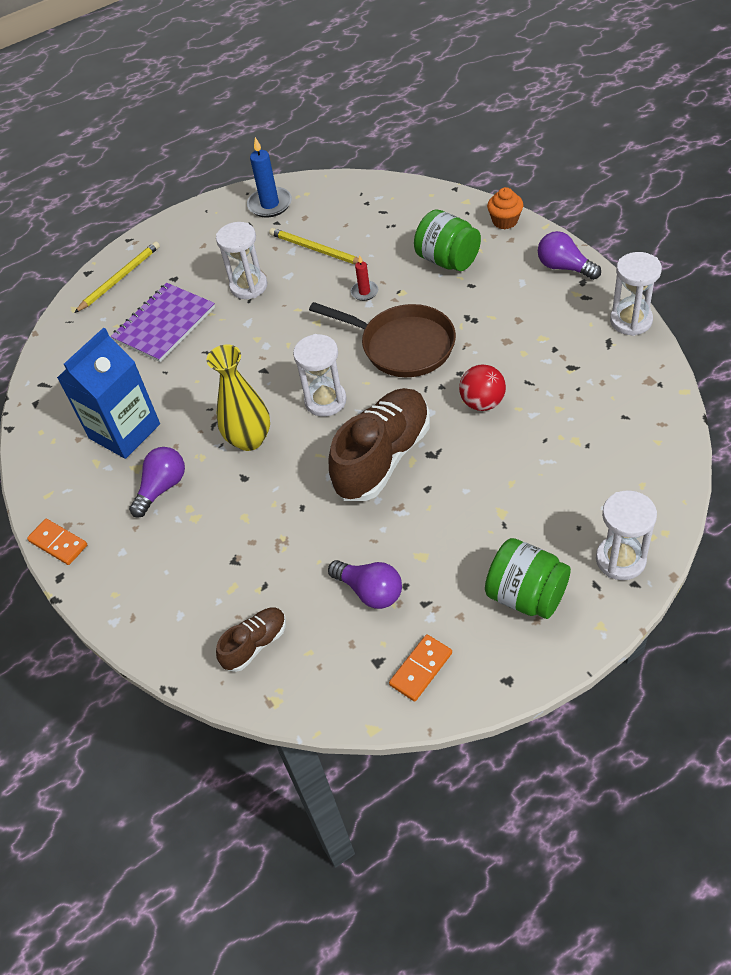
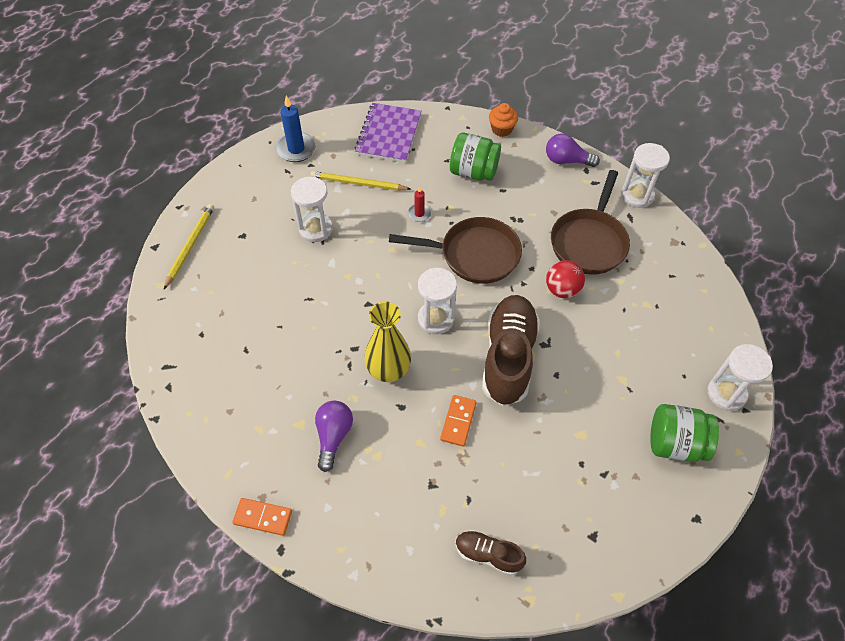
camera: 30 degrees left, 5 degrees up
blue carton [57,327,160,459] -> none
purple notebook [111,283,215,362] -> purple notebook moved to [354,103,422,163]
brown shoe [216,607,286,672] -> brown shoe turned 90 degrees counterclockwise [456,530,526,576]
purple light bulb [328,560,402,609] -> none
orange domino [389,634,452,702] -> orange domino moved to [440,395,477,447]
none -> brown pan [551,170,630,275]

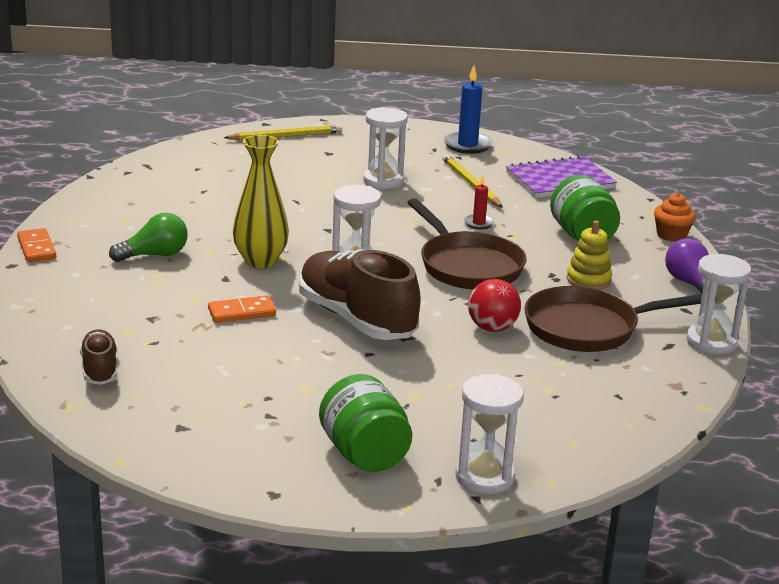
camera: 55 degrees right, 30 degrees down
purple light bulb [315,401,353,472] -> green light bulb [109,213,188,262]
brown shoe [482,295,540,406] -> brown shoe turned 105 degrees counterclockwise [299,249,421,340]
none -> yellow stacking toy [566,220,612,290]

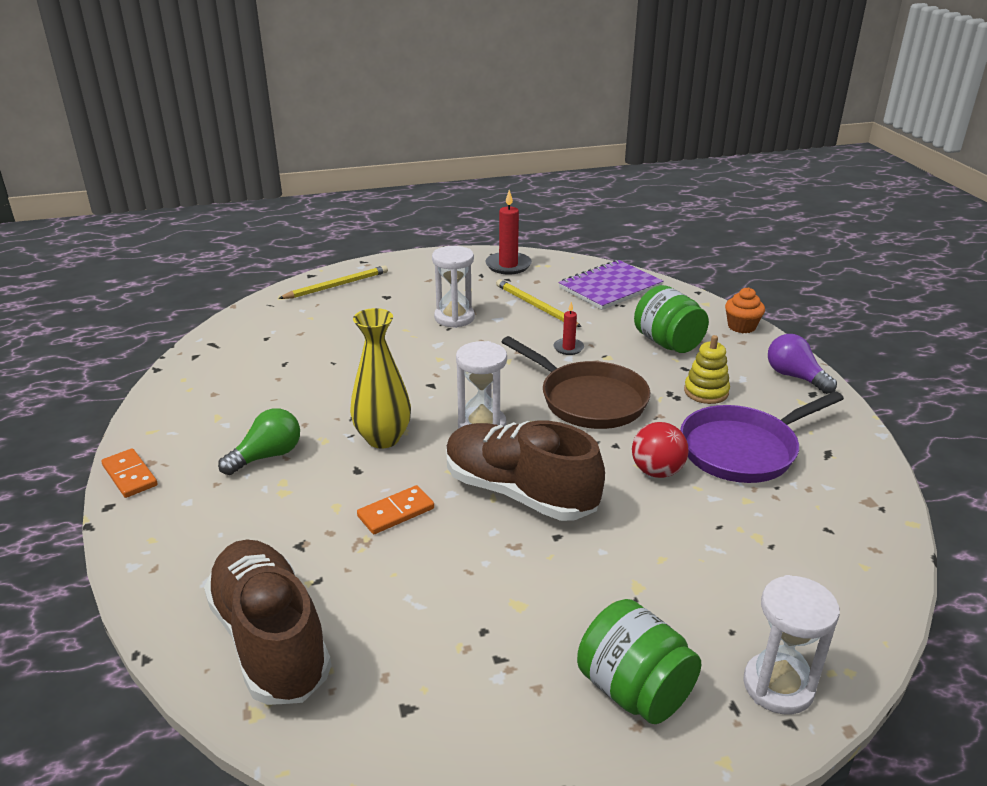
camera: 15 degrees left, 5 degrees up
brown shoe [80,329,117,385] -> brown shoe [204,540,331,705], size x1.98
blue candle [444,65,493,154] -> red candle [485,190,532,274]
brown pan [524,286,702,352] -> purple pan [680,391,844,483]
white hourglass [686,254,751,354] -> none

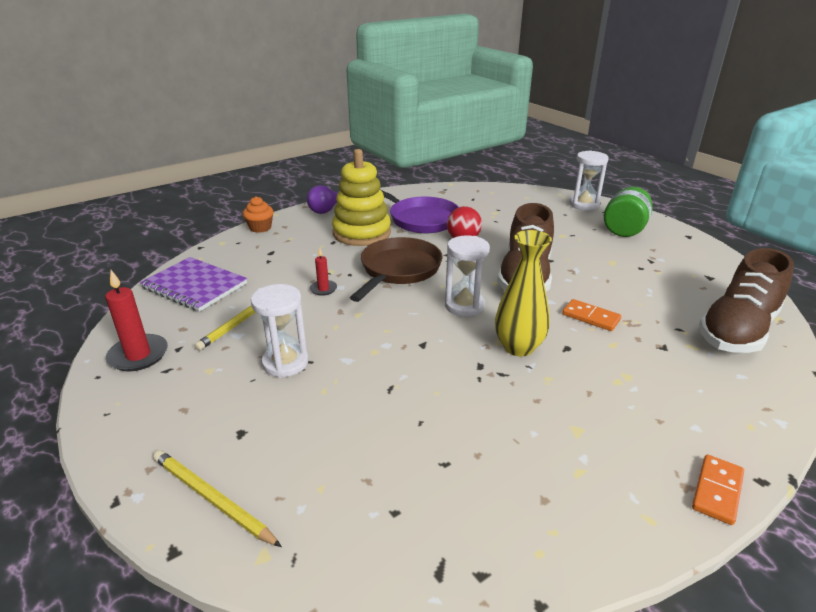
camera: 110 degrees left, 0 degrees up
green light bulb [218,408,300,475] -> none
green jar [634,285,709,353] -> none
yellow stacking toy [684,335,730,404] -> yellow stacking toy [332,149,391,246], size x1.89

